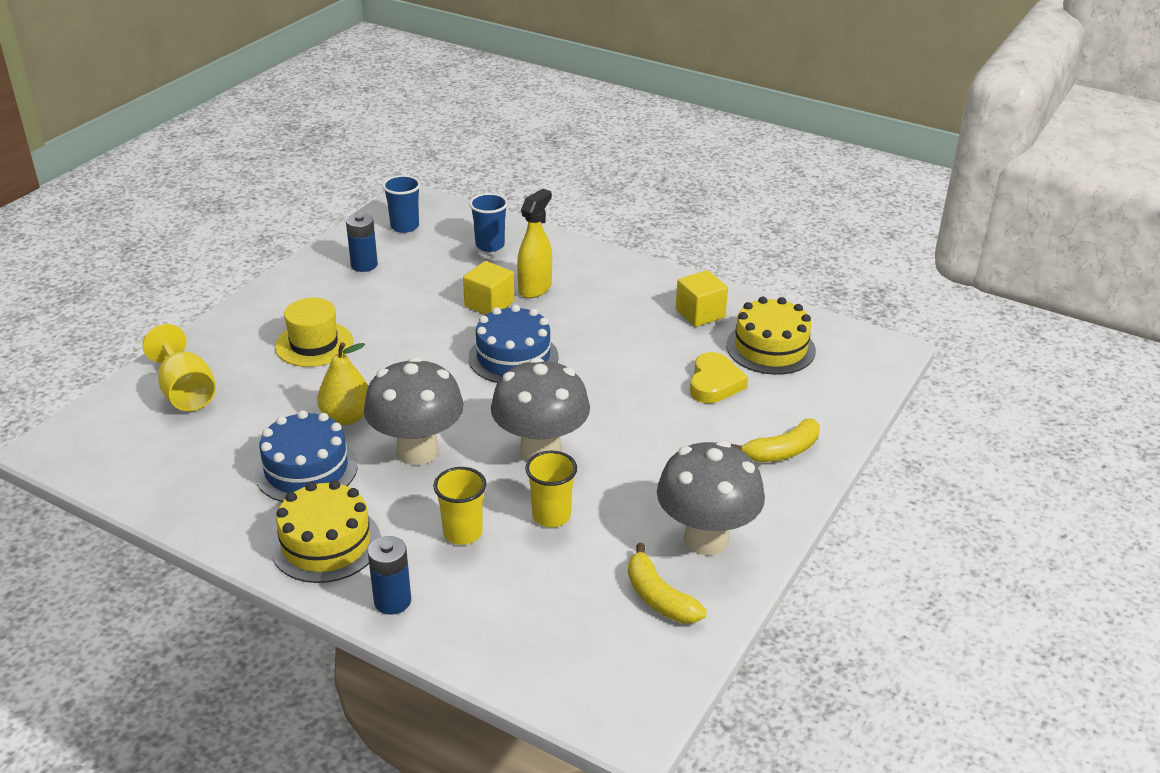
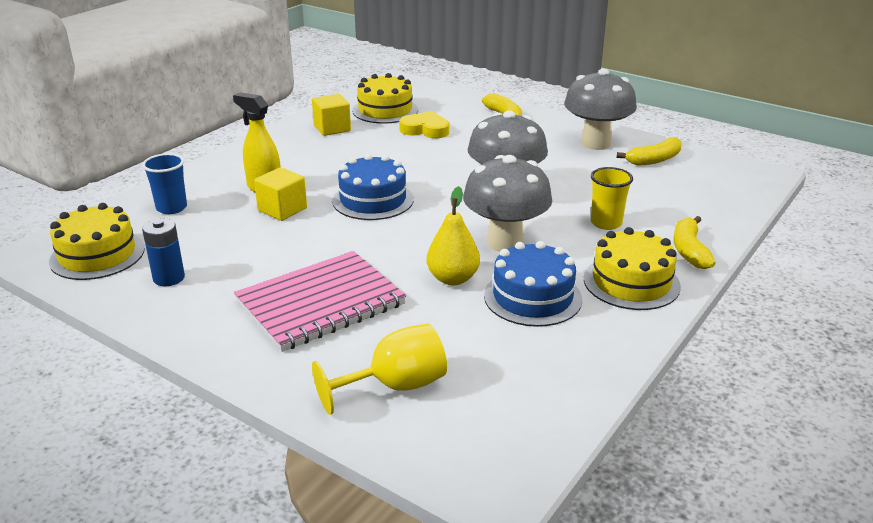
camera: 85 degrees left, 5 degrees down
yellow hat [275,298,353,367] -> pink notebook [234,251,406,352]
blue battery [368,536,411,615] -> yellow banana [674,216,715,269]
blue cup [382,175,421,233] -> yellow cake [49,203,145,280]
yellow cup [525,451,577,527] -> none

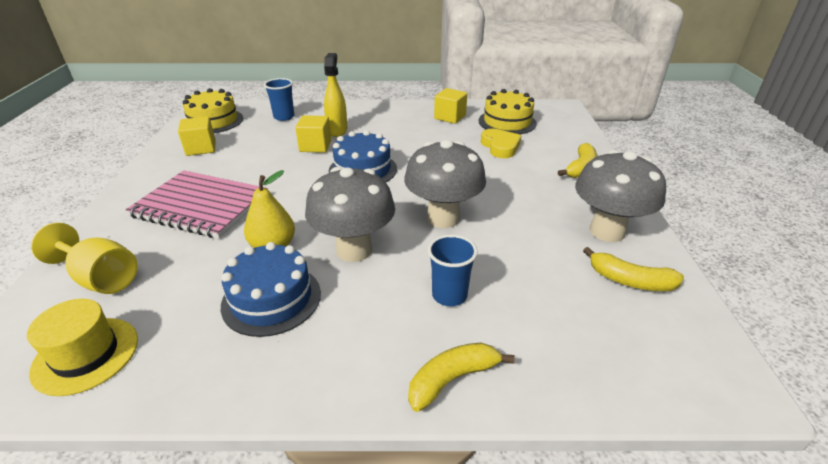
camera: 55 degrees right, 5 degrees up
blue battery [142,218,185,286] -> yellow cube [178,116,216,156]
yellow cake [584,227,681,310] -> none
yellow cup [591,167,633,230] -> blue cup [428,235,477,306]
none -> yellow hat [27,299,138,396]

